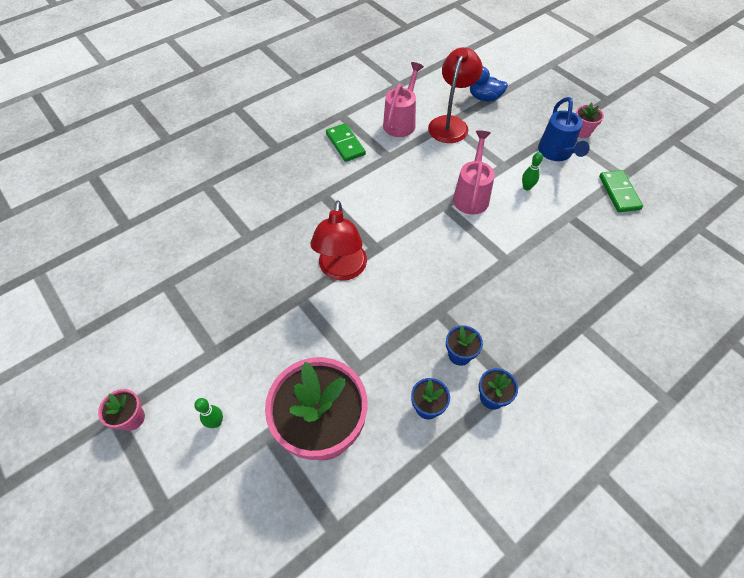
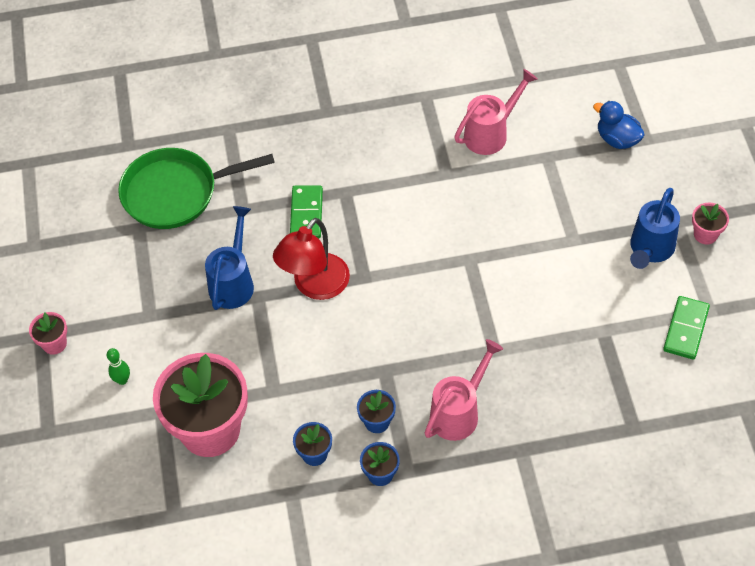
camera: 30 degrees right, 0 degrees up
green domino [326,123,366,162] -> green domino moved to [290,185,323,239]
red lamp [428,47,483,143] -> none
pink watering can [453,130,495,215] -> pink watering can moved to [425,339,503,441]
green bowling pin [522,152,543,190] -> none
none -> green pan [118,148,275,229]
none -> blue watering can [205,206,254,310]

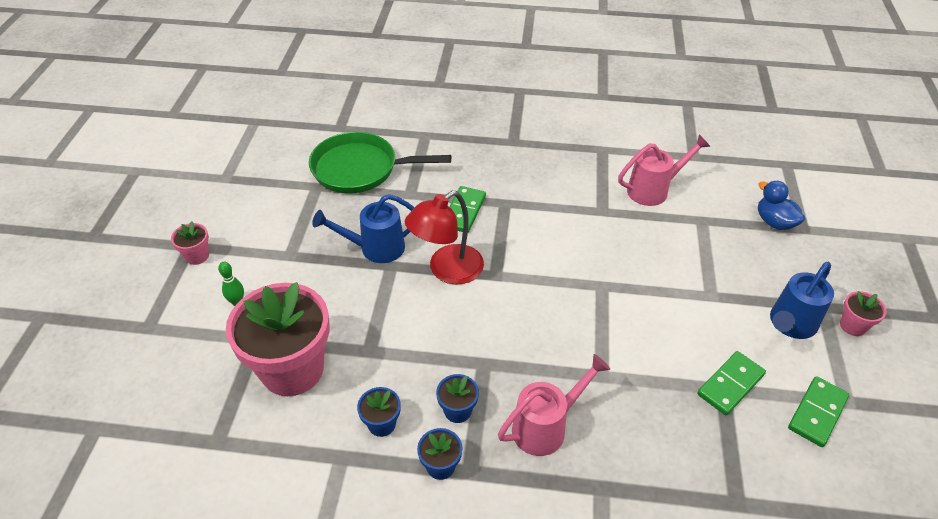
camera: 15 degrees right, 10 degrees down
blue watering can [205,206,254,310] -> blue watering can turned 135 degrees counterclockwise [312,194,415,263]
none -> green domino [697,351,766,415]

